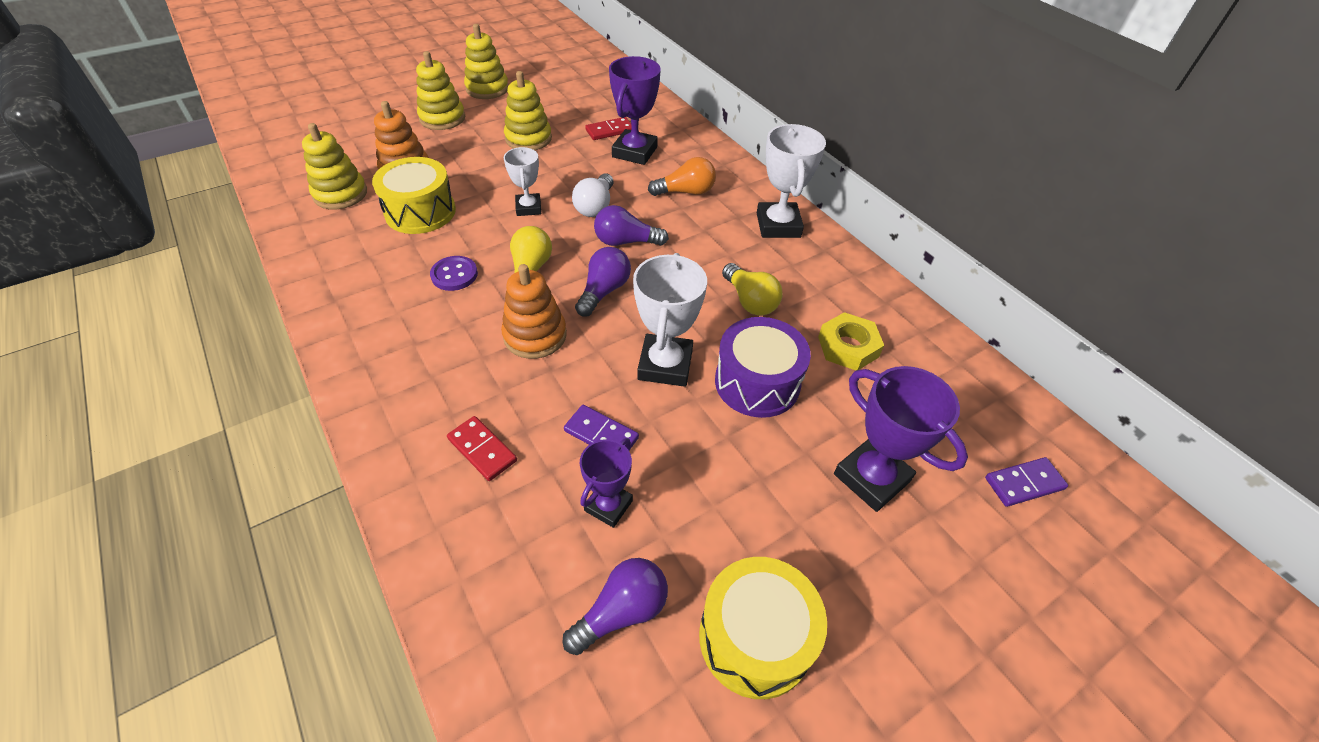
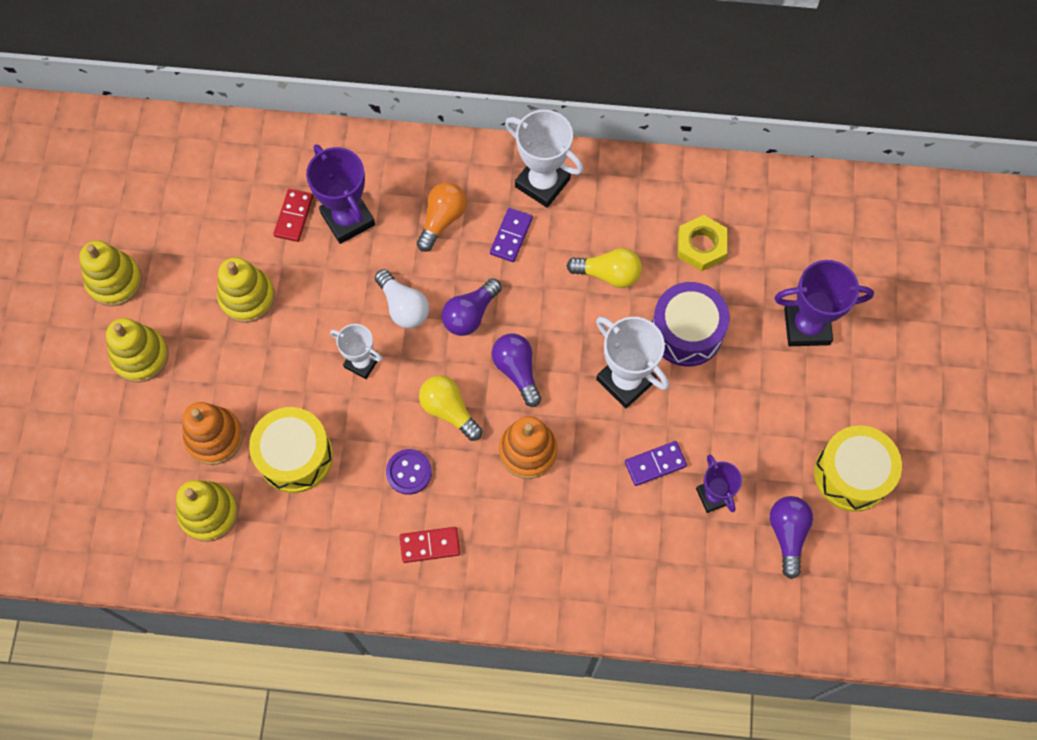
camera: 50 degrees left, 20 degrees up
red domino [447,416,517,481] -> red domino moved to [400,527,460,563]
purple domino [985,457,1068,507] -> purple domino moved to [490,208,533,262]

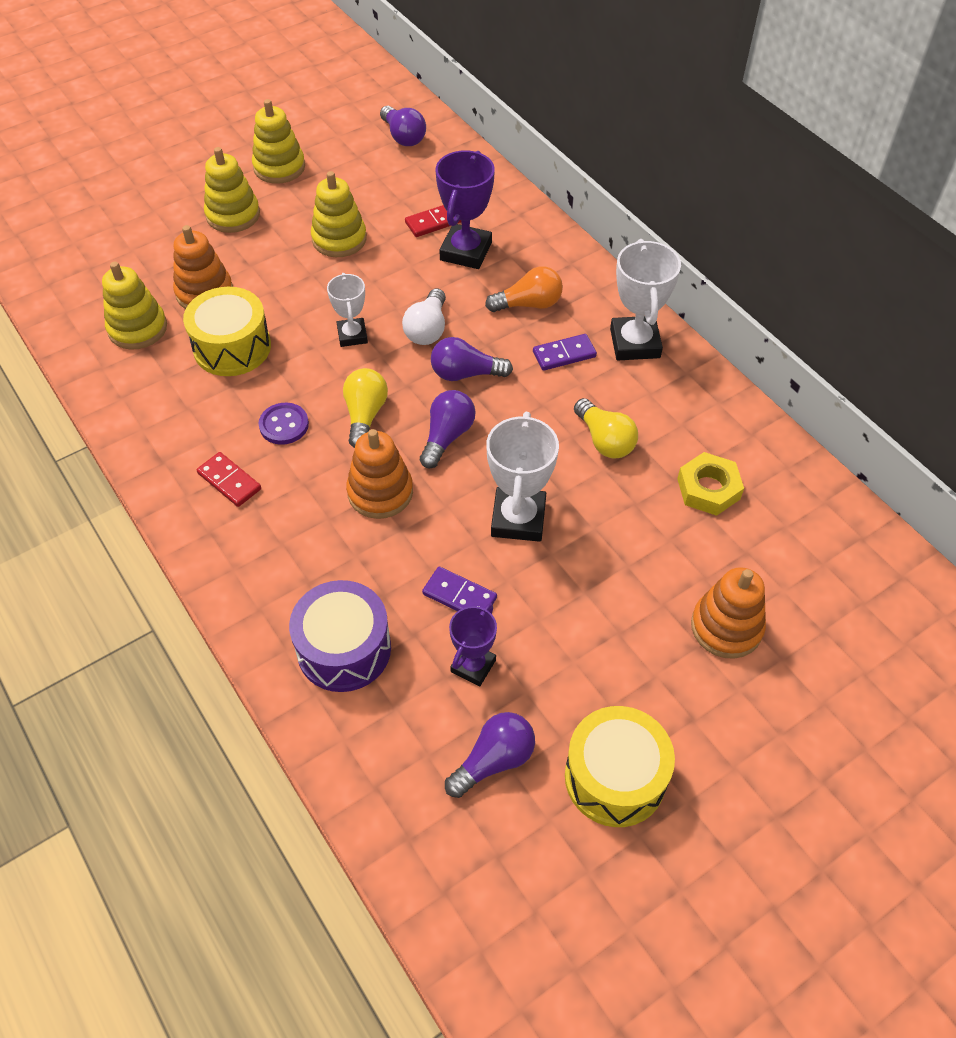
camera: 50 degrees right, 15 degrees down
purple drum [652,282,730,367] -> purple drum moved to [289,580,391,692]
purple trophy [774,260,874,346] -> orange stacking toy [691,567,766,659]
none -> purple light bulb [380,106,426,146]

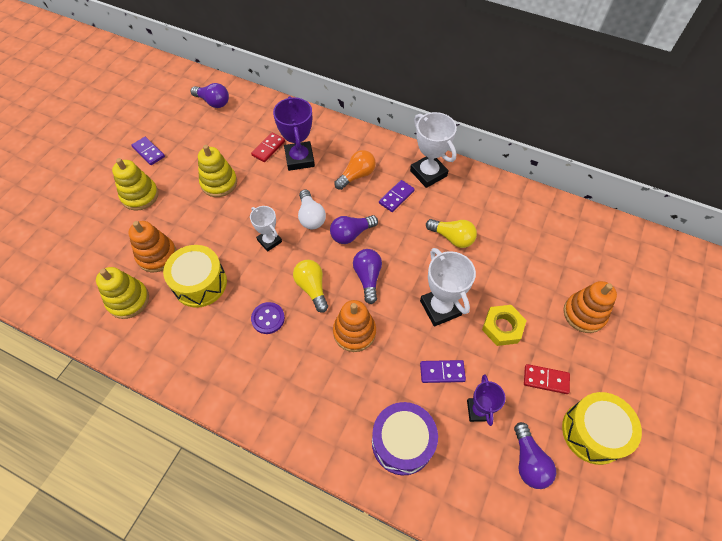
camera: 30 degrees left, 5 degrees up
red domino [197,452,261,507] -> red domino moved to [524,364,570,394]
yellow stacking toy [252,99,305,184] -> purple domino [131,137,165,165]
purple light bulb [445,712,535,798] -> purple light bulb turned 150 degrees clockwise [514,422,556,489]
yellow nut [677,452,744,516] -> yellow nut moved to [482,305,527,346]

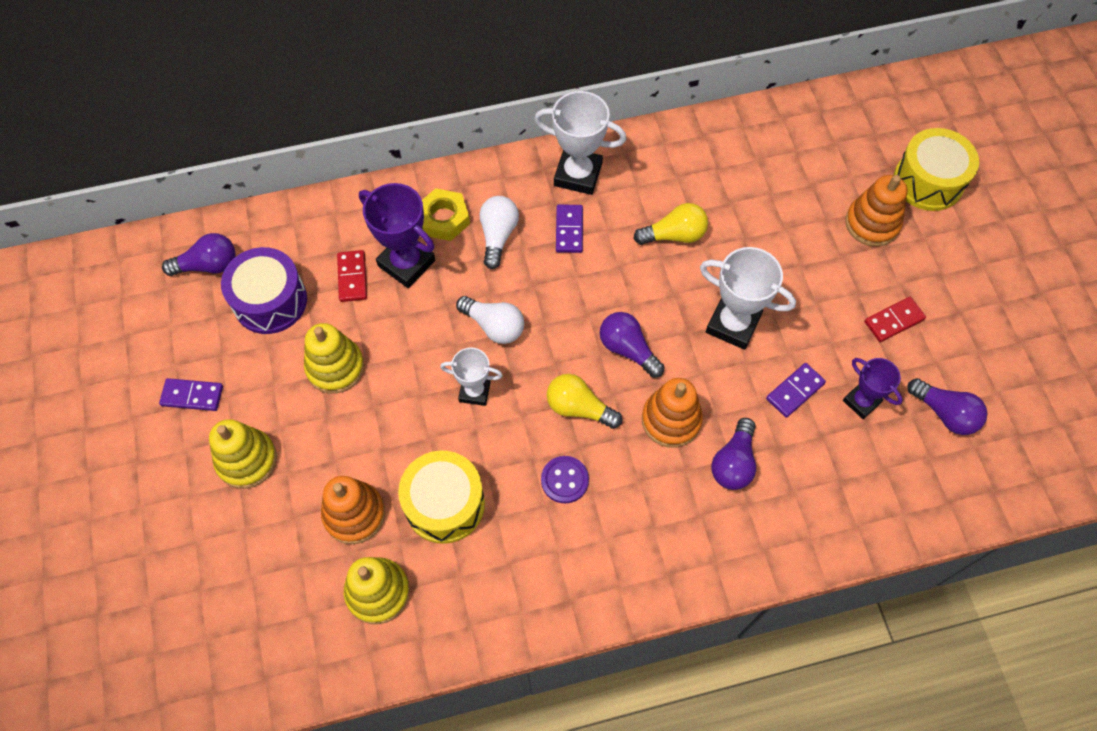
camera: 40 degrees left, 5 degrees up
purple light bulb [330,215,378,244] -> purple light bulb moved to [711,418,756,490]
orange light bulb [334,150,376,190] -> white light bulb [479,196,519,269]
purple drum [372,402,438,475] -> purple drum moved to [221,247,307,334]
yellow nut [482,305,527,346] -> yellow nut moved to [422,188,470,241]
yellow drum [562,392,642,465] -> yellow drum moved to [894,128,979,211]

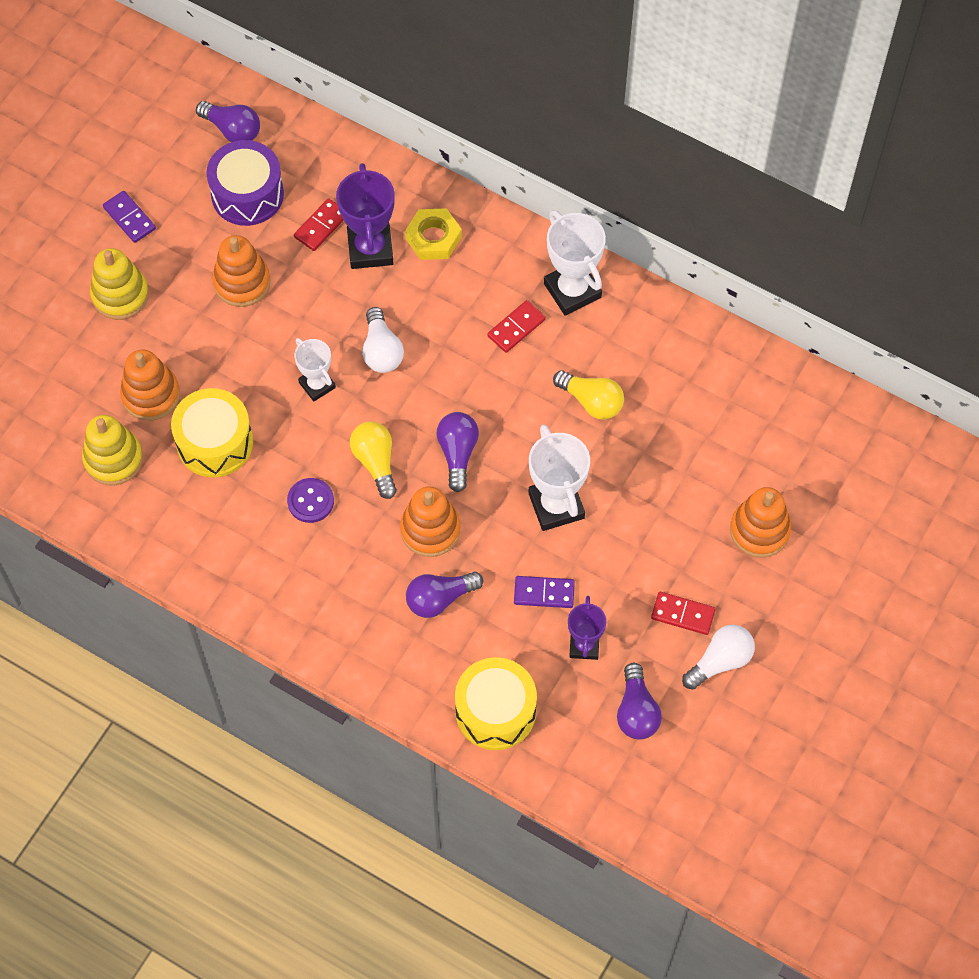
camera: 45 degrees right, 0 degrees up
yellow stacking toy [304,323,364,394] -> orange stacking toy [212,235,270,307]
white light bulb [479,196,519,269] -> white light bulb moved to [682,625,755,690]
purple domino [556,204,583,253] -> red domino [487,300,546,353]
yellow drum [894,128,979,211] -> yellow drum moved to [455,657,537,750]

